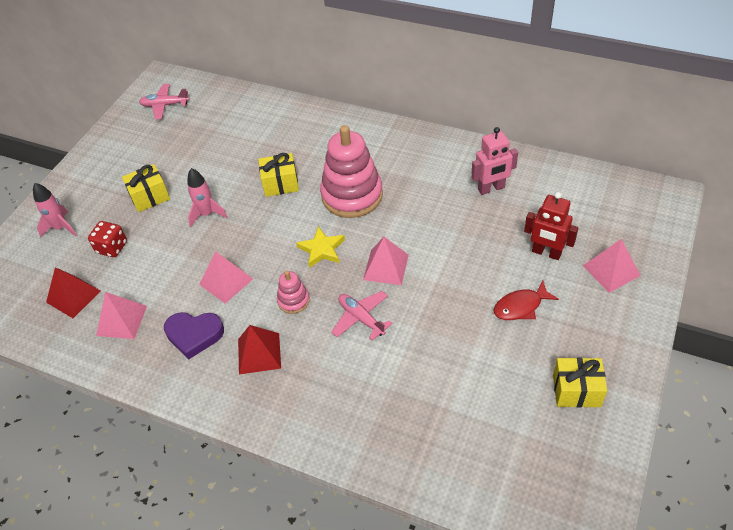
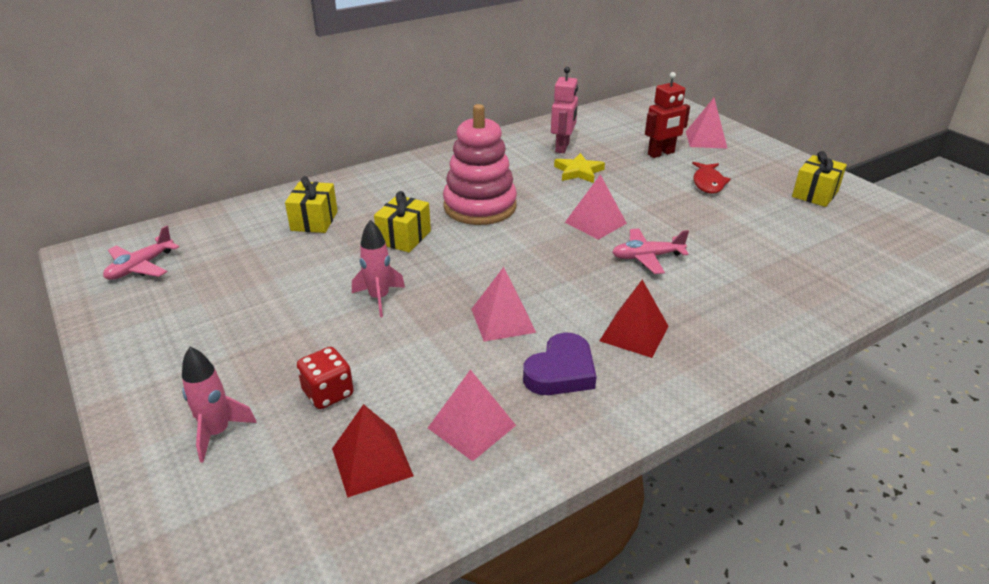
camera: 60 degrees left, 15 degrees down
yellow gift [122,164,170,212] -> yellow gift moved to [285,176,338,233]
pink stacking toy [277,271,310,314] -> none
yellow star [296,226,345,268] -> yellow star moved to [554,153,605,183]

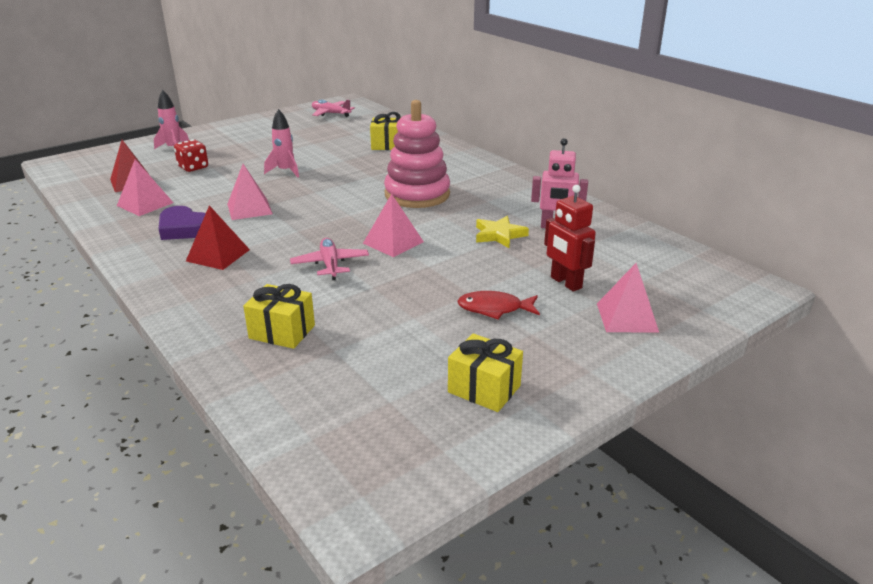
camera: 85 degrees right, 5 degrees down
yellow gift [374,191,431,252] -> yellow gift moved to [243,284,315,349]

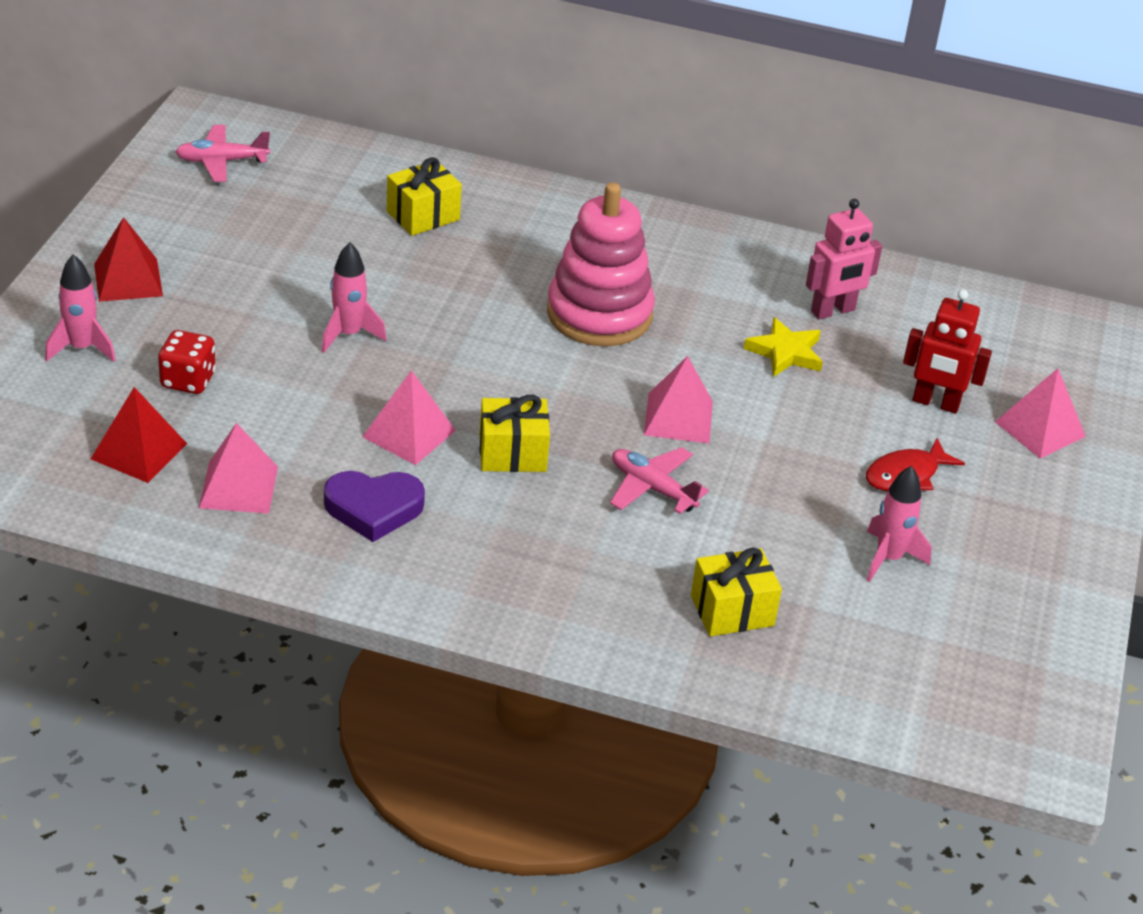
camera: 40 degrees left, 10 degrees up
red pyramid [186,205,250,270] -> red pyramid moved to [94,217,163,302]
yellow gift [448,333,523,412] -> yellow gift moved to [480,395,550,472]
none -> pink rocket [867,466,932,582]

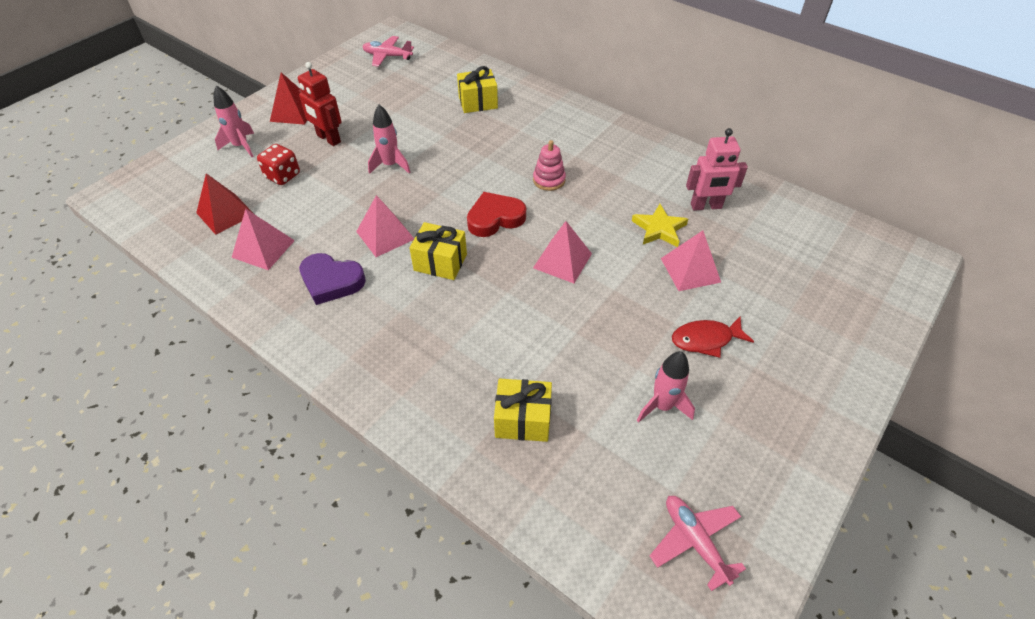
camera: 25 degrees right, 10 degrees up
pink stacking toy [547,183,655,346] -> pink stacking toy [533,140,566,191], size x0.47
pink plane [610,447,709,514] -> pink plane moved to [650,496,746,591]
red robot [903,289,992,413] -> red robot moved to [298,62,341,146]
pink pyramid [995,368,1086,459] -> pink pyramid moved to [661,230,721,291]
none -> red heart [467,192,526,237]

